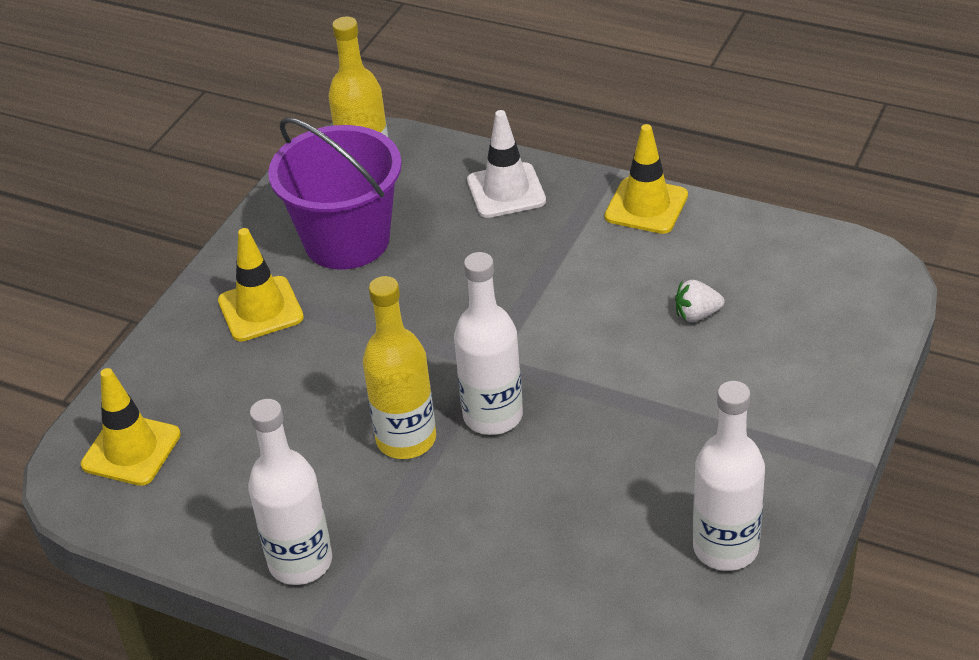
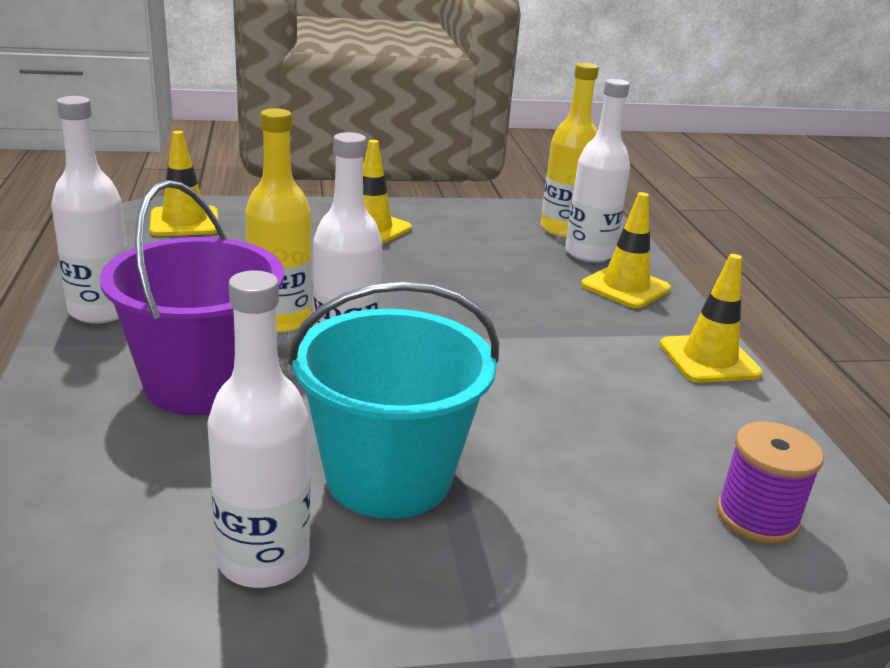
camera: 50 degrees right, 15 degrees down
purple bucket [268,117,402,269] -> purple bucket moved to [100,180,284,415]
white traffic cone [467,110,546,218] -> yellow traffic cone [581,192,671,308]
white strawberry [675,280,725,322] -> none
none -> turquoise bucket [288,281,499,519]
none -> white bottle [565,79,630,262]
none -> purple spool [717,422,824,544]

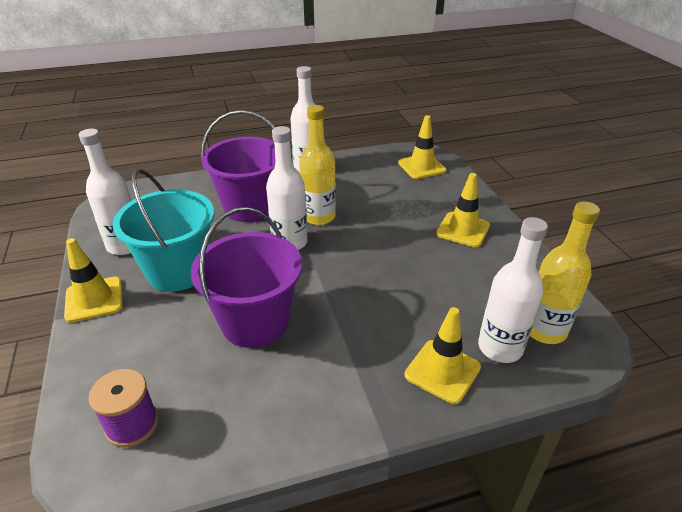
camera: 85 degrees right, 10 degrees up
yellow traffic cone [660,254,763,383] -> yellow traffic cone moved to [64,238,123,323]
none -> purple bucket [190,207,302,348]

